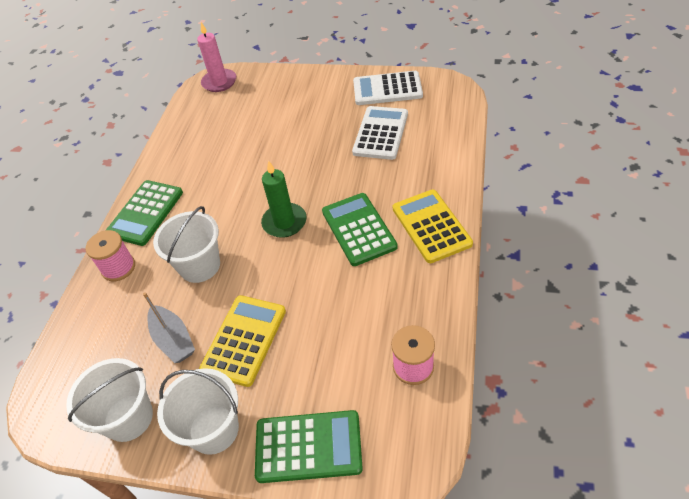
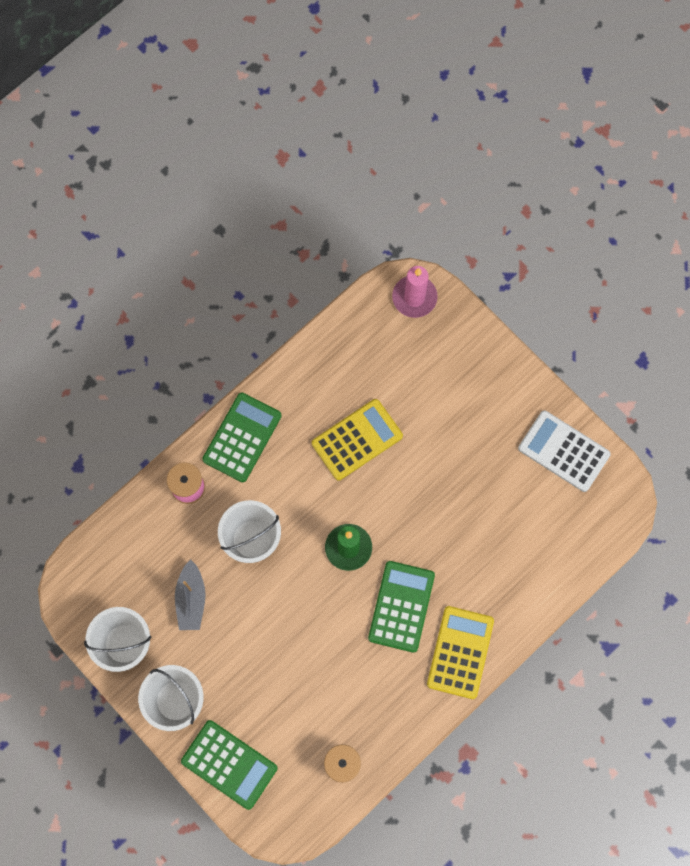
camera: 30 degrees right, 25 degrees up
green calculator [106,180,183,246] -> green calculator turned 150 degrees clockwise [202,392,282,482]
yellow calculator [199,295,286,387] -> yellow calculator moved to [312,399,403,481]
white calculator [352,106,408,160] -> none

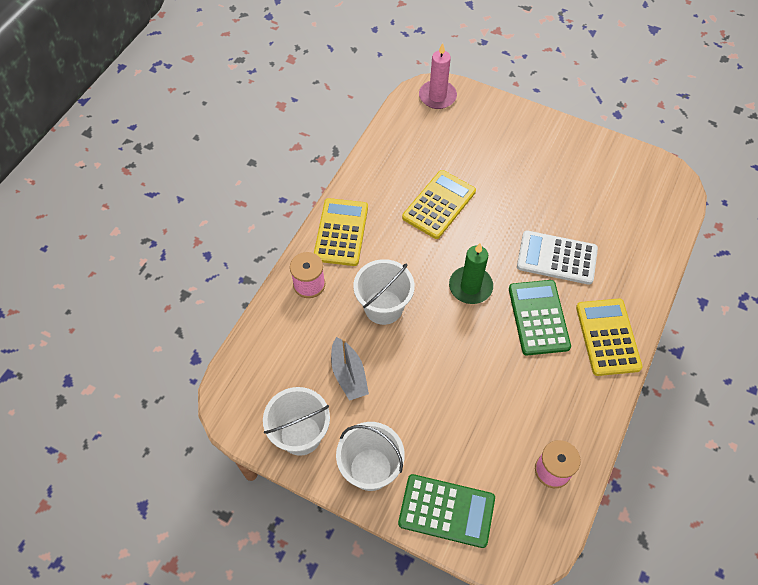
camera: 20 degrees left, 15 degrees down
green calculator [202,392,282,482] -> yellow calculator [314,198,368,266]
white calculator [518,410,611,492] -> white calculator moved to [517,230,598,285]

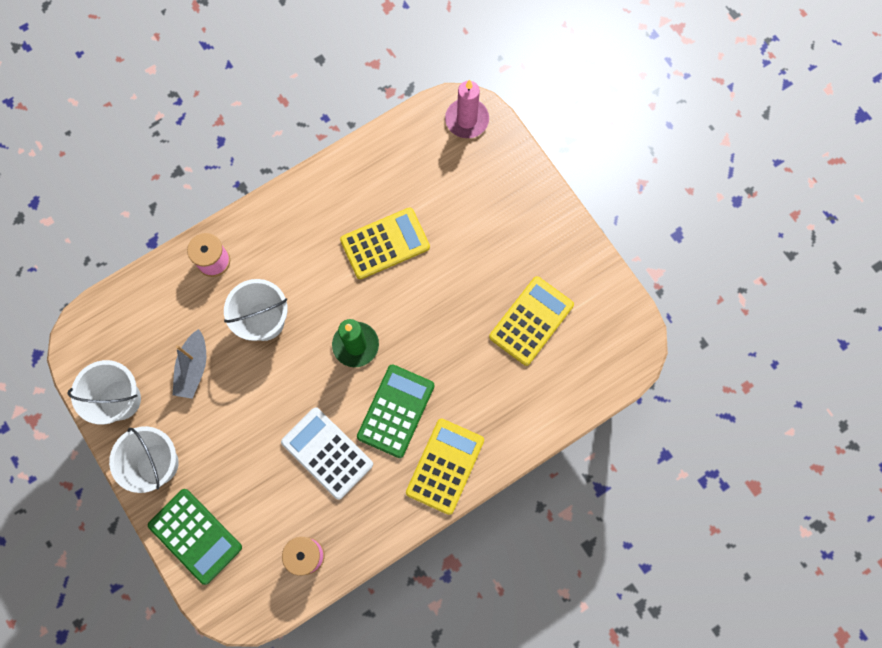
camera: 30 degrees right, 15 degrees up
yellow calculator [314,198,368,266] -> yellow calculator moved to [489,276,574,366]
white calculator [517,230,598,285] -> white calculator moved to [281,407,373,500]

